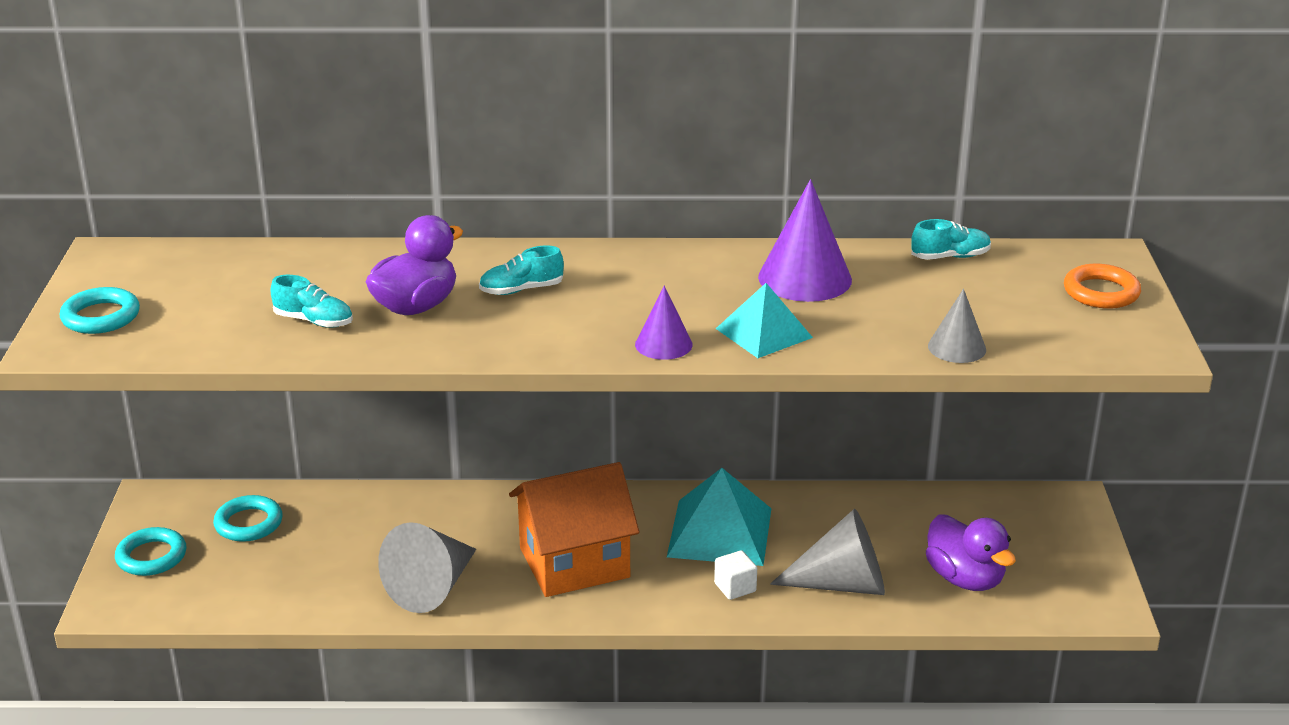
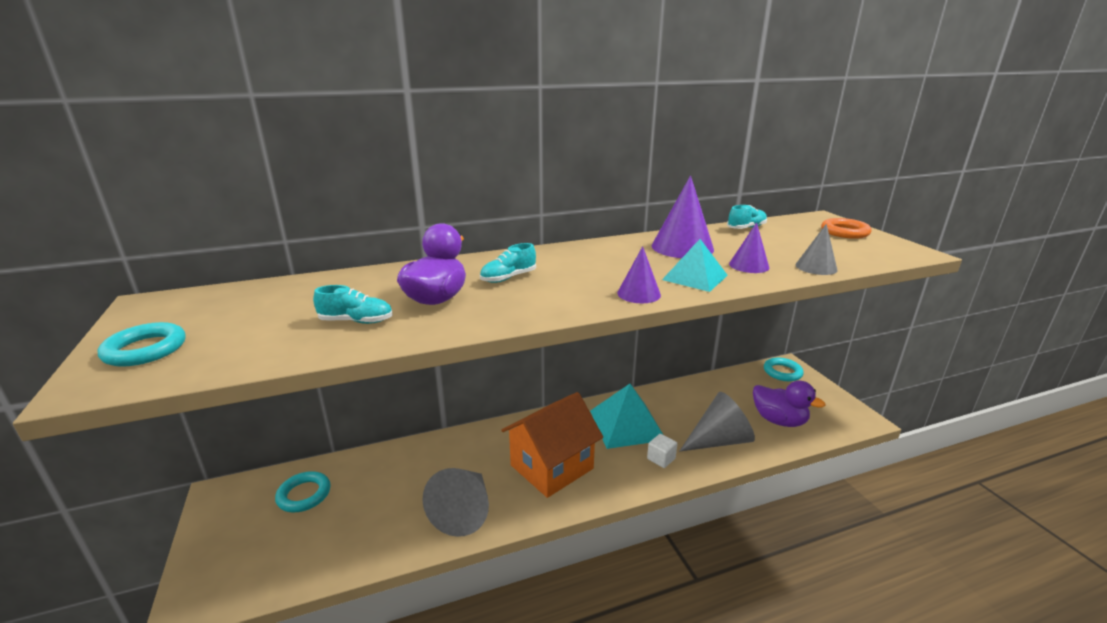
camera: 20 degrees left, 5 degrees down
turquoise ring [115,527,186,576] -> turquoise ring moved to [764,358,804,381]
none -> purple cone [729,222,769,273]

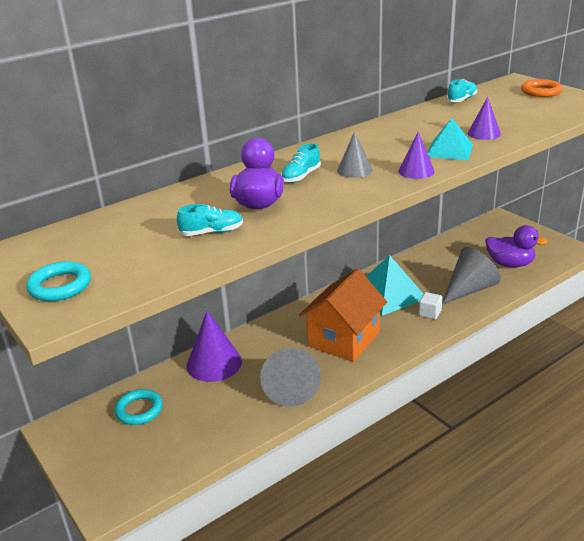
camera: 15 degrees left, 5 degrees up
purple cone [652,176,714,258] -> purple cone moved to [187,311,242,382]
turquoise ring [764,358,804,381] -> none
grey cone [796,224,837,275] -> grey cone moved to [337,131,372,178]

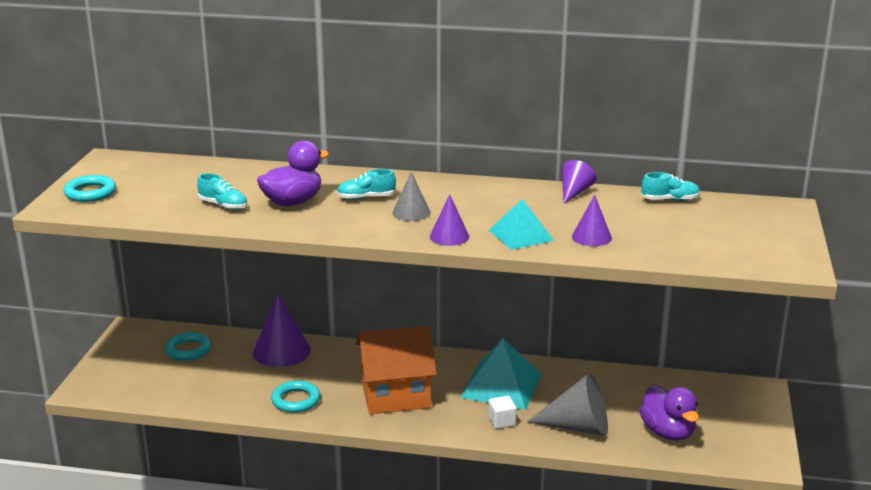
camera: 45 degrees right, 5 degrees down
grey cone [260,348,321,407] -> turquoise ring [271,381,320,413]
orange ring [521,79,562,97] -> none
none -> purple cone [562,160,597,203]

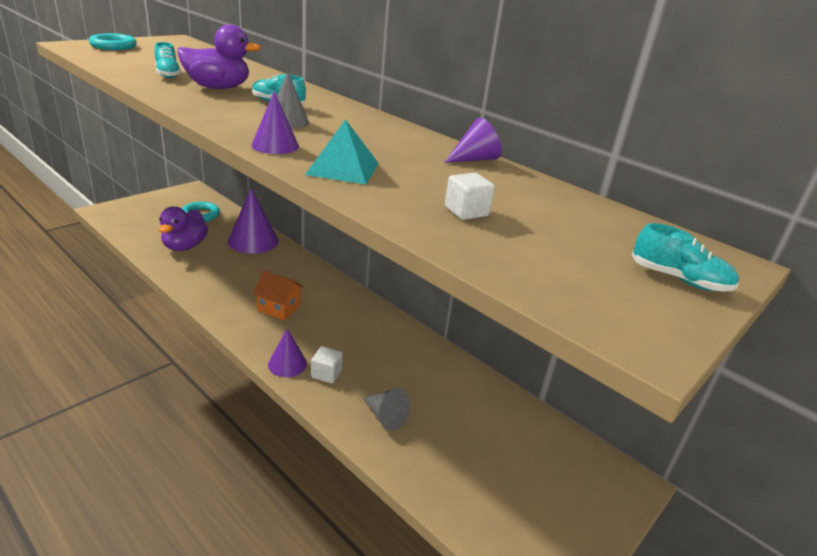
camera: 30 degrees right, 5 degrees up
turquoise ring [271,381,320,413] -> none
orange house [356,326,437,414] -> orange house [252,271,304,320], size x0.53
turquoise pyramid [460,339,542,410] -> none
grey cone [527,373,608,436] -> grey cone [363,388,411,431], size x0.58
purple cone [572,195,612,246] -> purple cone moved to [268,329,307,377]
purple duck [640,385,699,441] -> purple duck moved to [159,206,208,251]
turquoise shoe [641,172,700,201] -> turquoise shoe moved to [632,223,739,292]
none -> white cube [445,173,495,220]

